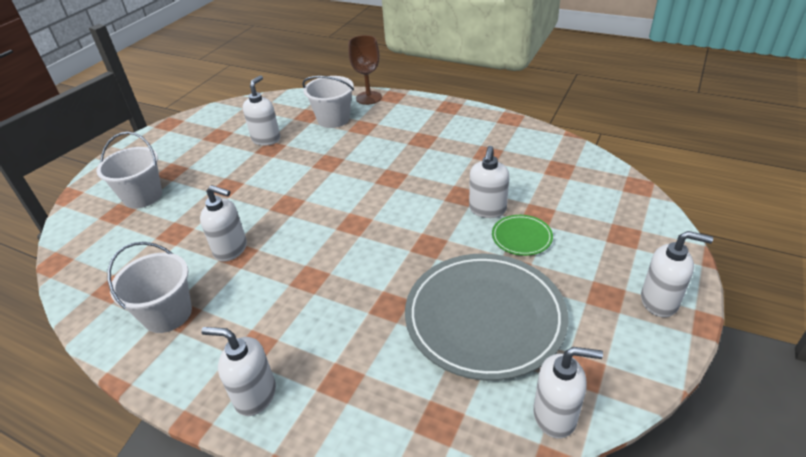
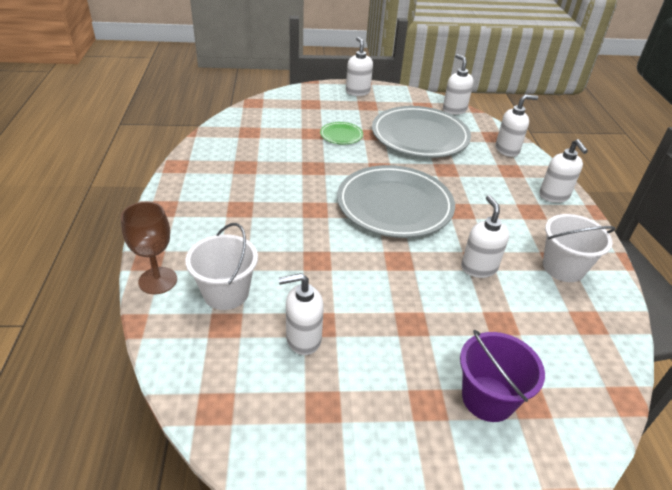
camera: 125 degrees left, 0 degrees up
white bucket [96,132,162,208] -> purple bucket [460,330,545,422]
white soap dispenser [469,146,509,218] -> white soap dispenser moved to [495,95,538,157]
none -> grey plate [337,165,455,238]

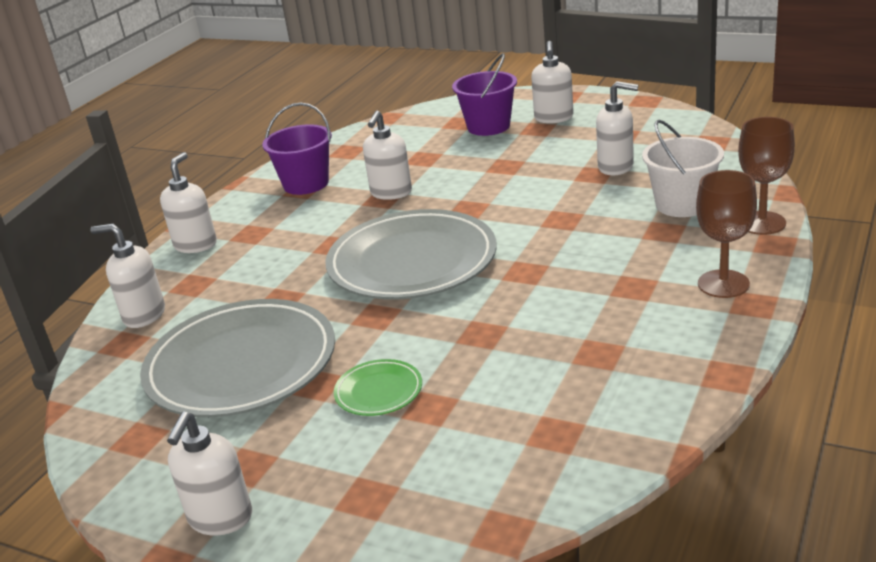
camera: 145 degrees left, 10 degrees down
white soap dispenser [443,54,474,115] -> white soap dispenser moved to [531,41,574,123]
white bucket [543,214,616,282] -> purple bucket [262,103,332,195]
none -> brown goblet [696,170,757,298]

